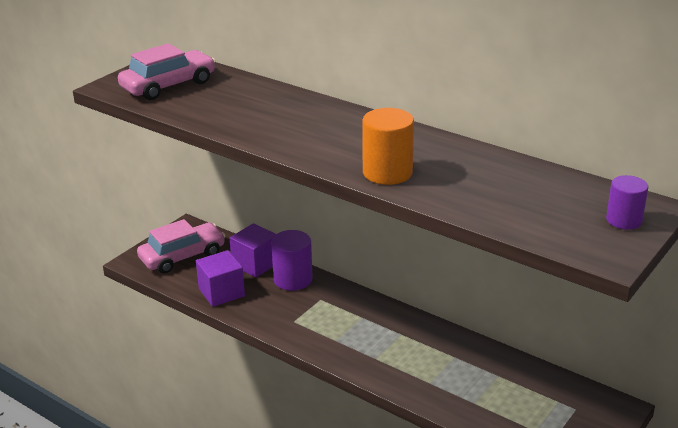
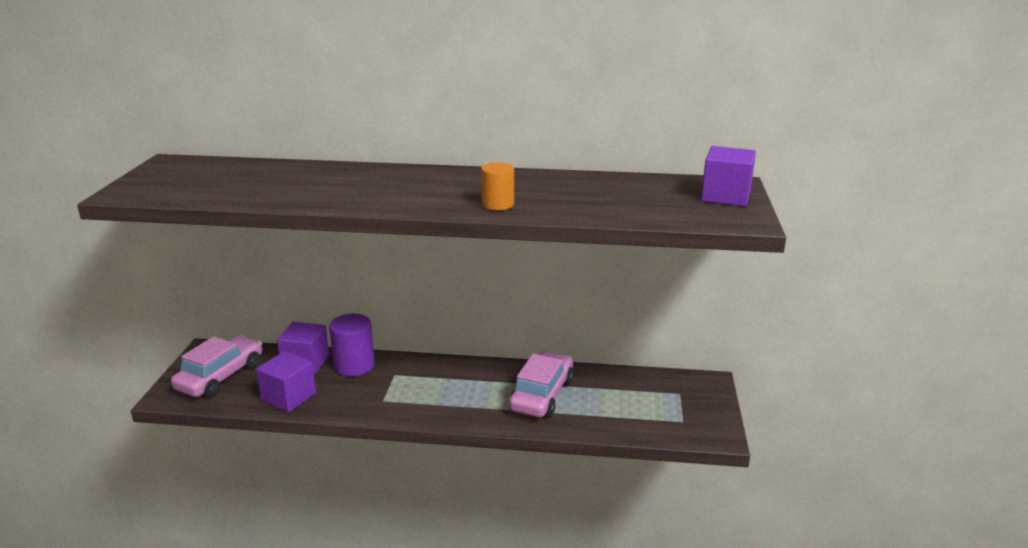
camera: 30 degrees left, 5 degrees down
pink car [118,43,215,100] -> pink car moved to [509,351,574,417]
orange cylinder [362,108,414,185] -> orange cylinder [481,162,514,210], size x0.64
purple cylinder [606,175,648,230] -> purple cube [701,146,756,206]

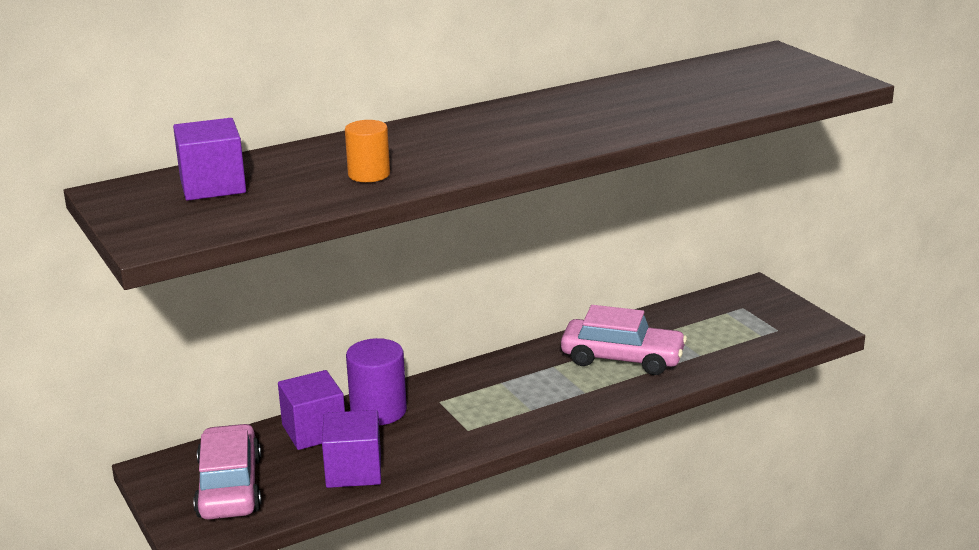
camera: 35 degrees left, 0 degrees up
orange cylinder [481,162,514,210] -> orange cylinder moved to [345,120,390,182]
pink car [509,351,574,417] -> pink car turned 120 degrees clockwise [561,305,687,375]
purple cube [701,146,756,206] -> purple cube moved to [173,118,246,201]

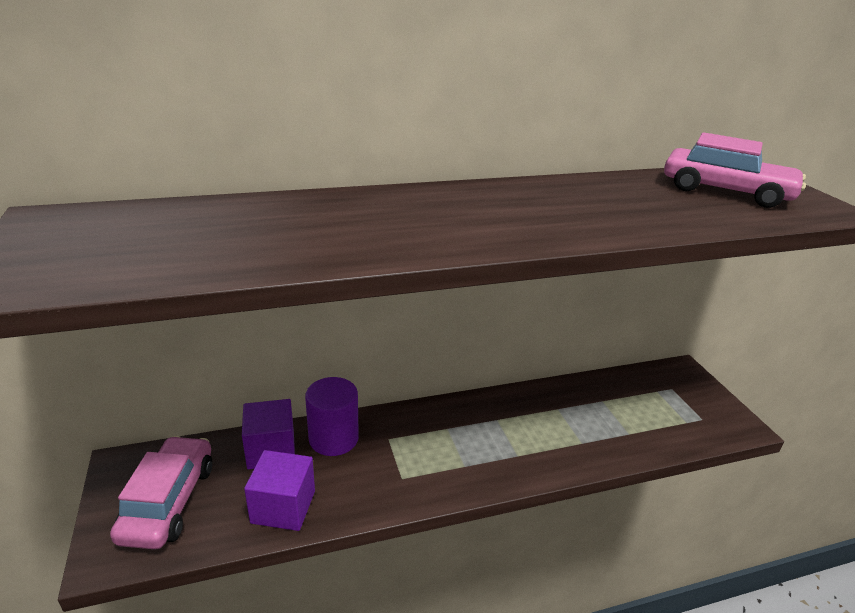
camera: 10 degrees right, 5 degrees up
purple cube [173,118,246,201] -> none
orange cylinder [345,120,390,182] -> none
pink car [561,305,687,375] -> pink car moved to [664,132,806,208]

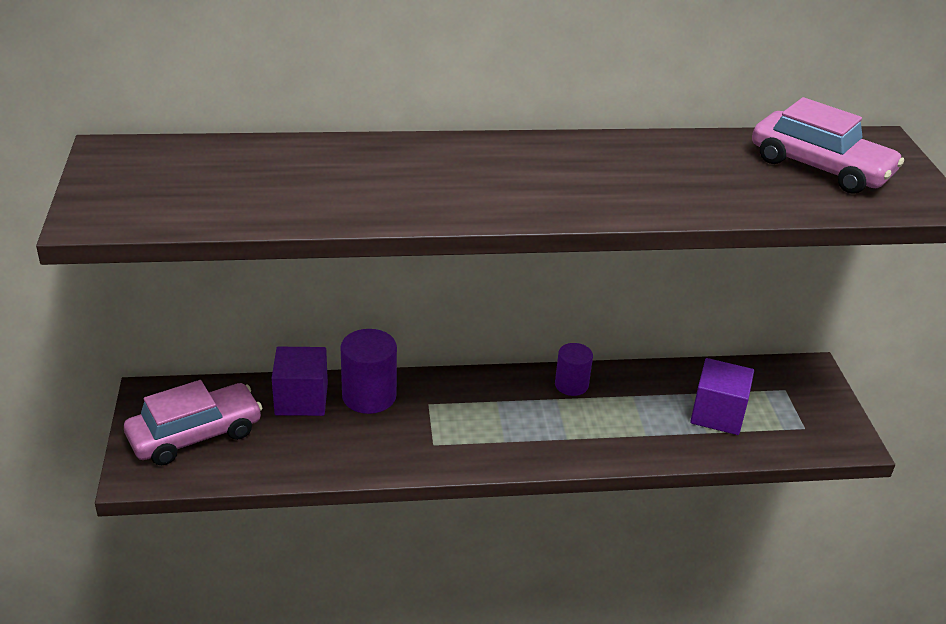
camera: 10 degrees right, 5 degrees up
pink car [110,436,212,549] -> pink car turned 45 degrees clockwise [124,380,262,465]
purple cube [244,450,315,531] -> purple cube moved to [690,358,754,435]
none -> purple cylinder [555,343,593,396]

